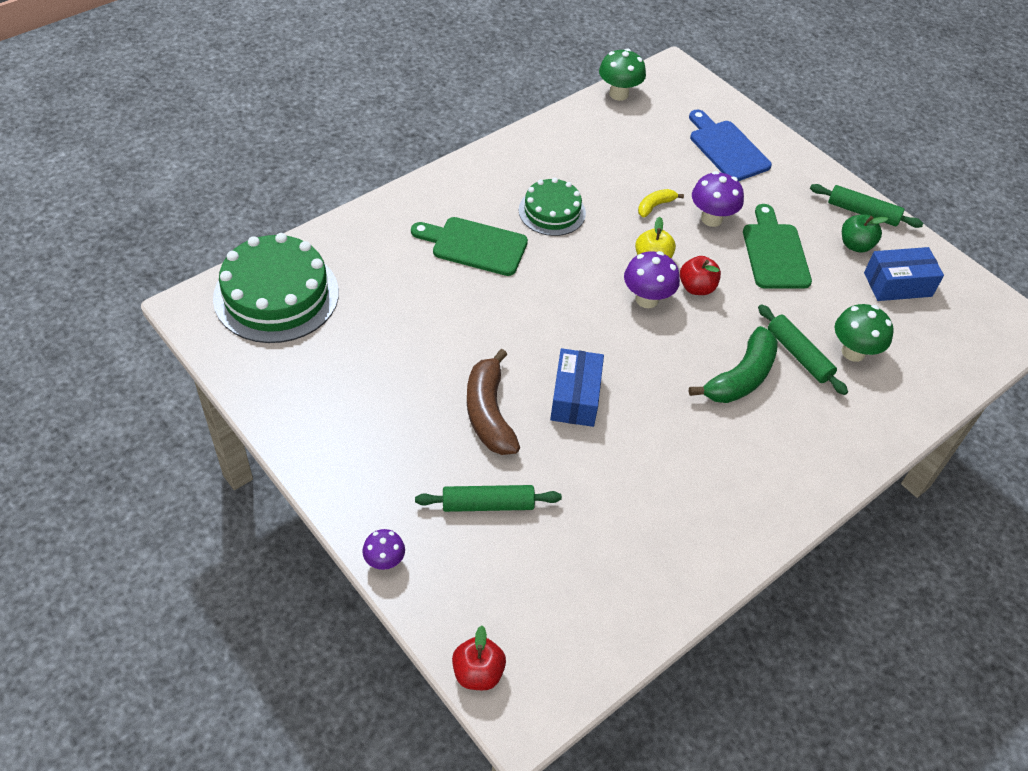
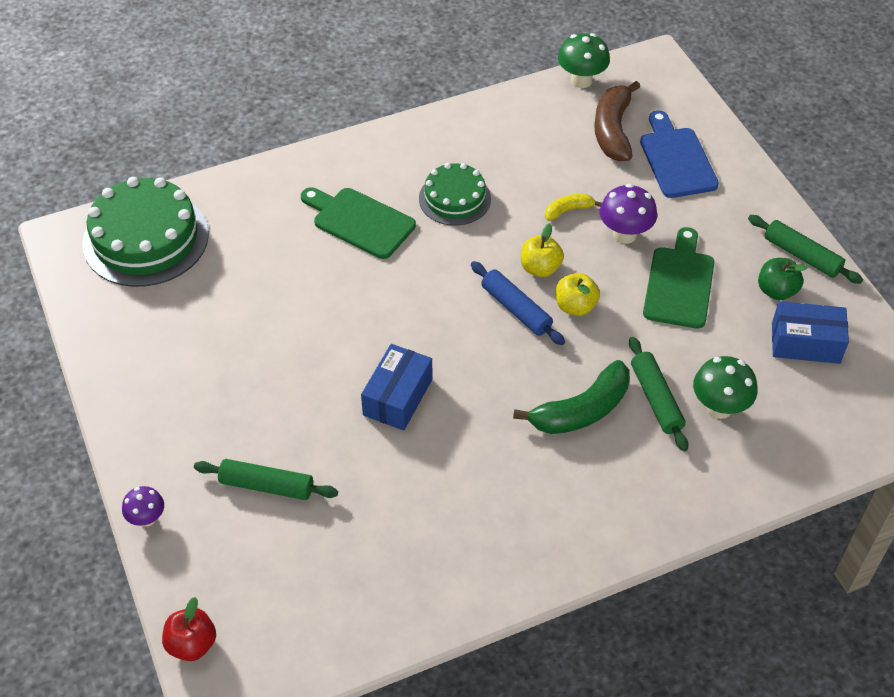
camera: 20 degrees right, 0 degrees up
brown banana [467,349,520,455] -> brown banana moved to [594,81,640,161]
purple mushroom [624,251,680,308] -> blue rolling pin [471,261,565,345]
red apple [680,256,721,295] -> yellow apple [556,273,600,316]

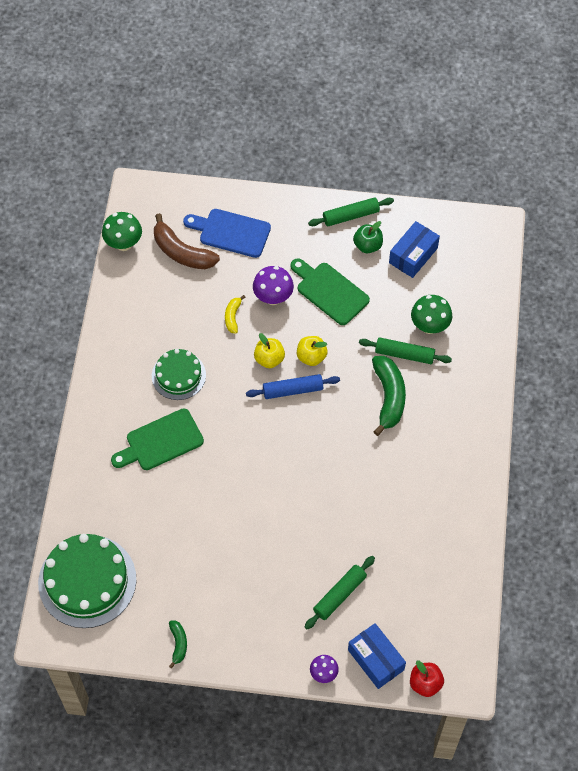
camera: 60 degrees left, 10 degrees up
blue box [361,344,433,430] -> blue box moved to [348,623,406,689]
none -> green banana [169,621,187,668]

